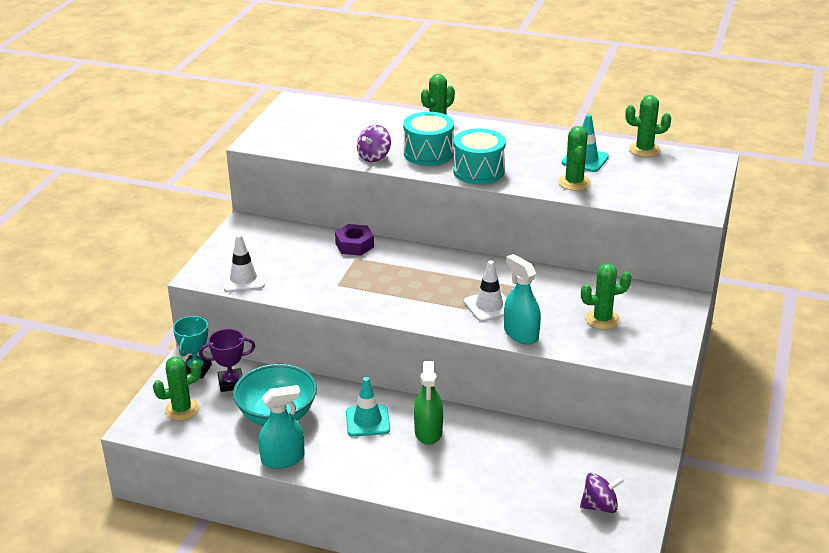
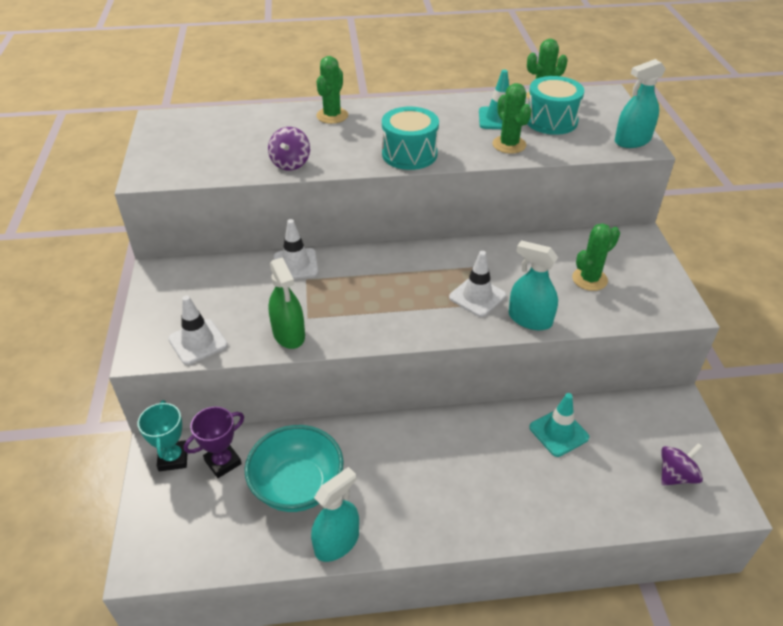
camera: 25 degrees left, 10 degrees up
green cactus [153,356,201,421] -> none
purple nut [335,224,374,256] -> white traffic cone [274,219,318,279]
turquoise traffic cone [346,377,390,437] -> turquoise traffic cone moved to [529,393,589,457]
turquoise drum [403,112,454,166] -> turquoise drum moved to [527,76,584,135]
green spray bottle [414,361,443,445] -> green spray bottle moved to [268,257,305,349]
none -> turquoise spray bottle [615,59,666,148]

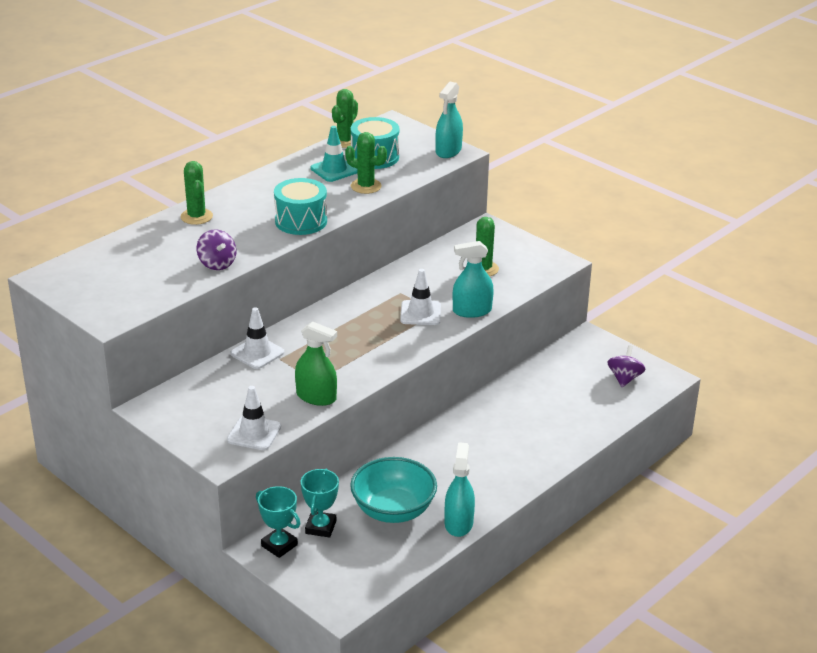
camera: 40 degrees left, 10 degrees down
purple trophy [184,407,244,478] -> turquoise trophy [301,469,339,538]
turquoise traffic cone [529,393,589,457] -> none

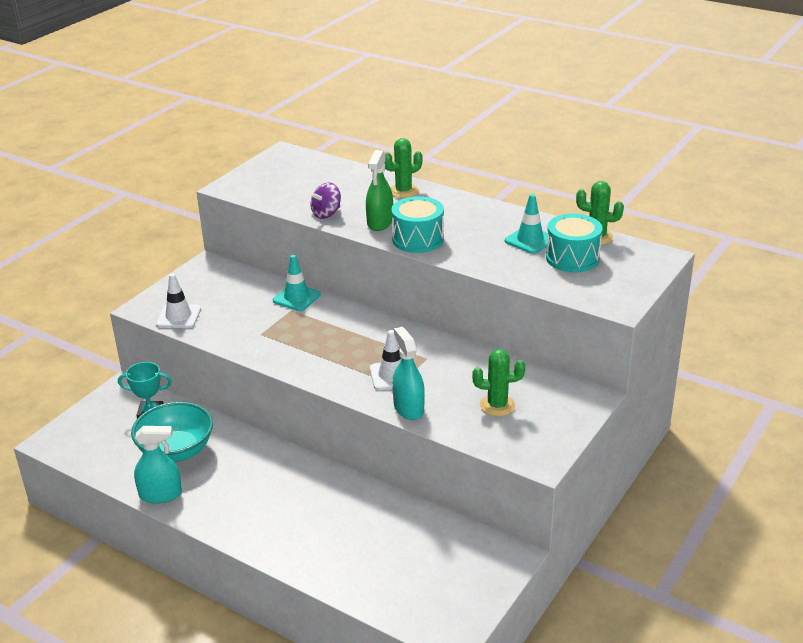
camera: 80 degrees right, 0 degrees up
white traffic cone [231,307,285,369] -> turquoise traffic cone [273,255,321,311]
turquoise trophy [256,486,301,558] -> none
green spray bottle [295,321,337,406] -> green spray bottle moved to [366,150,393,231]
green cactus [345,132,387,194] -> none
turquoise spray bottle [435,82,463,158] -> none
purple spinning top [607,345,645,387] -> none

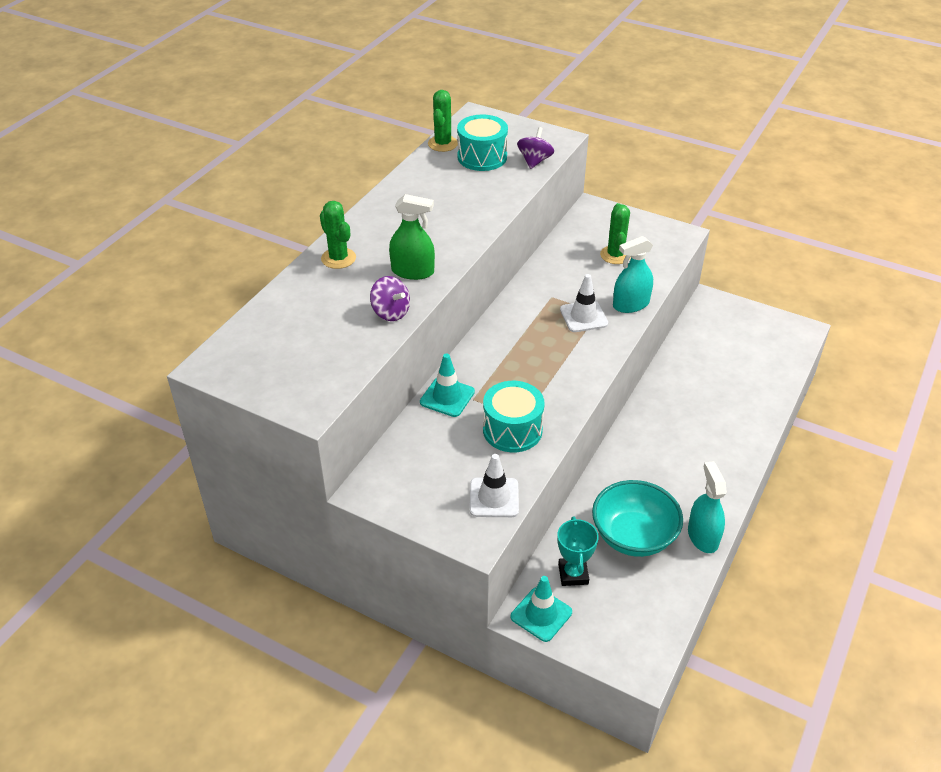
camera: 95 degrees left, 10 degrees up
turquoise drum [391,196,444,253] -> turquoise drum moved to [483,381,545,452]
turquoise traffic cone [505,194,548,254] -> turquoise traffic cone moved to [511,576,572,642]
none -> purple spinning top [517,127,554,169]

